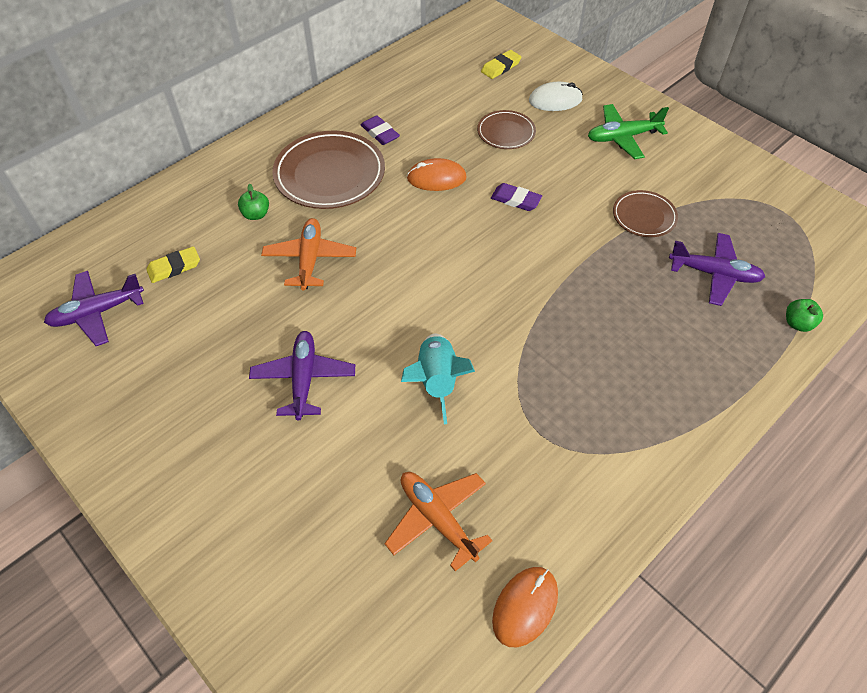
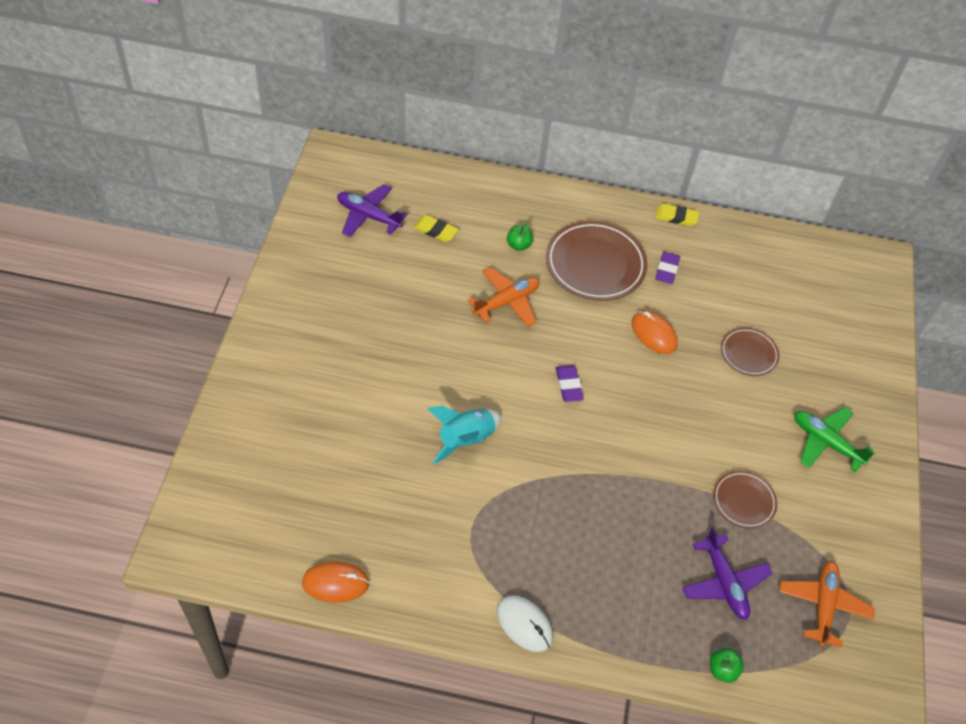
camera: 50 degrees right, 0 degrees up
purple plane [249,331,355,421] -> none
orange plane [384,472,493,571] -> orange plane moved to [779,561,875,648]
yellow eraser [481,50,521,79] -> yellow eraser moved to [655,204,699,226]
purple eraser [491,183,542,211] -> purple eraser moved to [556,365,584,402]
white mouse [529,82,583,111] -> white mouse moved to [497,595,553,652]

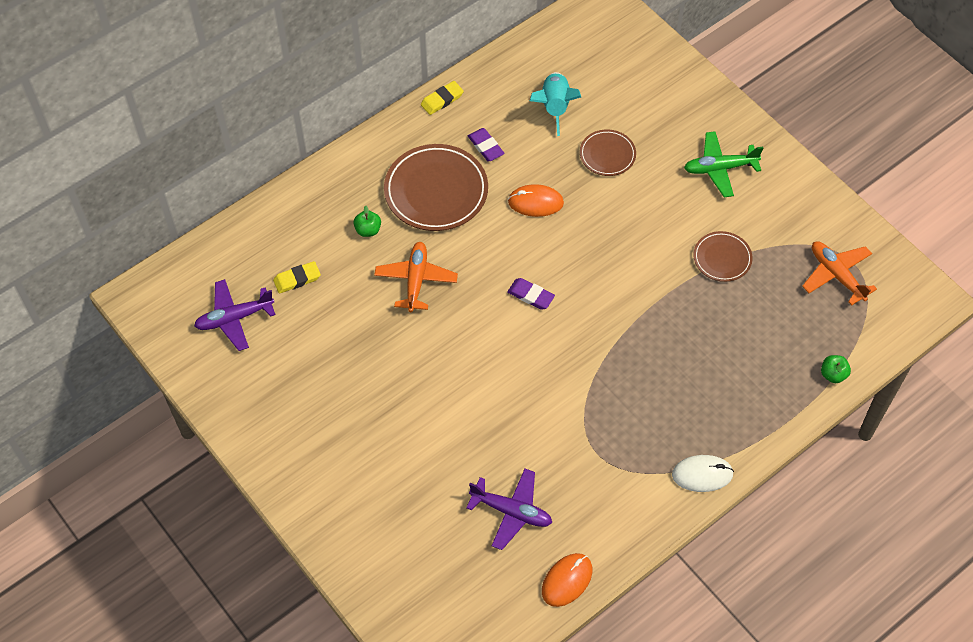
camera: 45 degrees left, 5 degrees up
turquoise rocket [427,405,501,464] -> turquoise rocket moved to [530,72,581,136]
purple plane [682,527,773,620] -> purple plane moved to [466,469,552,550]

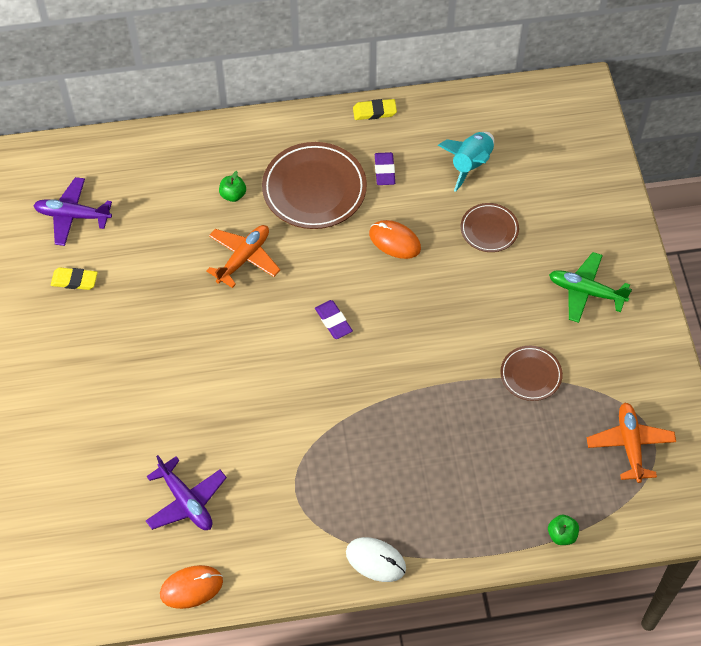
camera: 30 degrees right, 0 degrees up
yellow eraser [273,261,321,294] -> yellow eraser moved to [51,267,98,290]

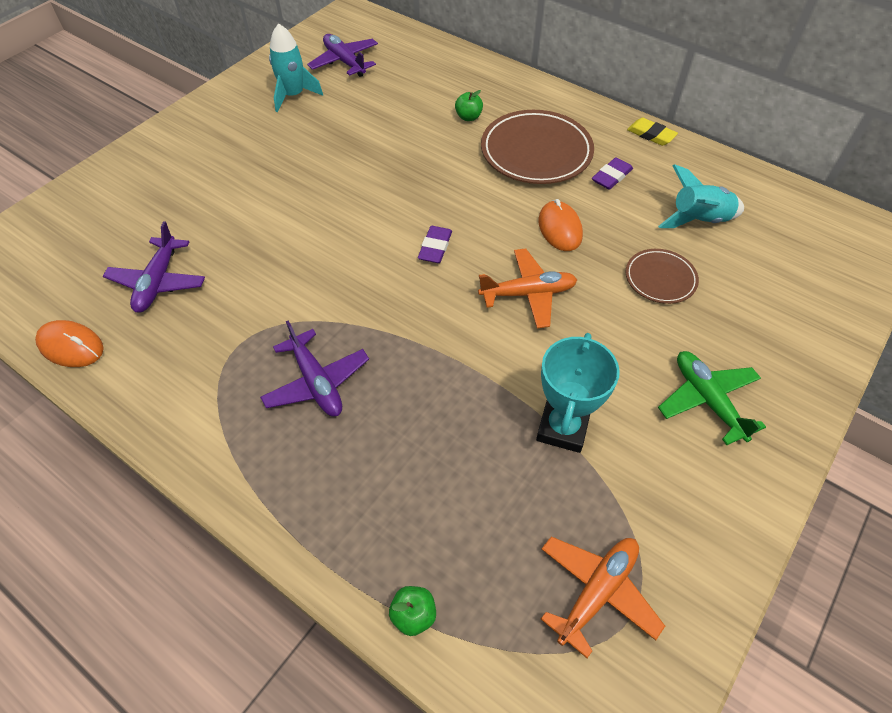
camera: 45 degrees right, 5 degrees down
yellow eraser [51,267,98,290] -> turquoise rocket [269,23,323,112]
orange plane [206,225,280,288] -> orange plane moved to [478,249,577,328]
white mouse [346,537,406,582] -> none
brown plate [500,346,563,401] -> turquoise trophy [536,333,620,453]
none -> purple plane [260,321,369,417]

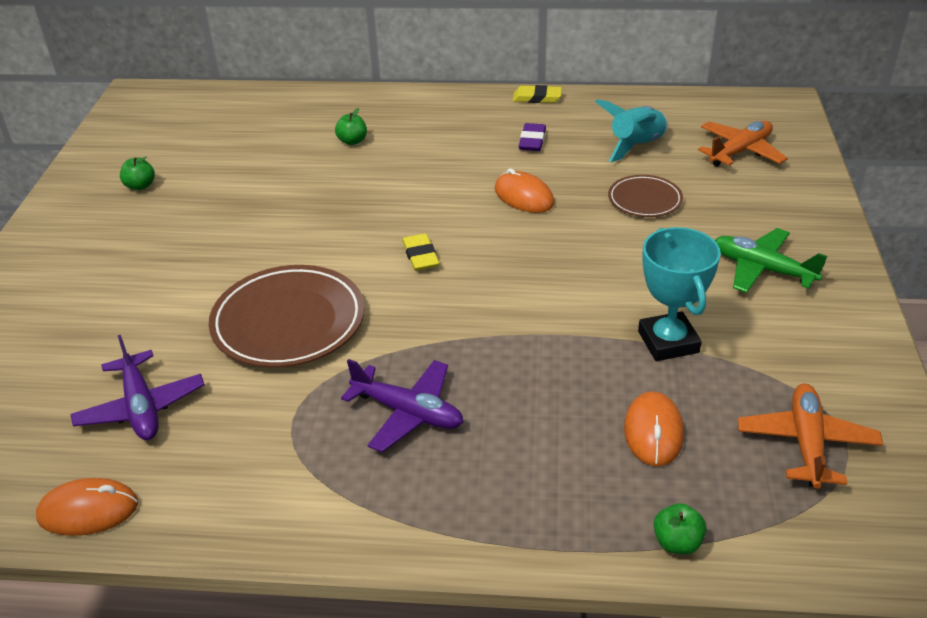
camera: 30 degrees left, 15 degrees down
turquoise rocket [269,23,323,112] -> green apple [120,157,155,190]
purple plane [307,34,378,77] -> none
purple eraser [418,226,452,263] -> yellow eraser [402,233,440,271]
orange plane [478,249,577,328] -> orange plane moved to [698,121,788,167]
brown plate [481,110,594,184] -> brown plate moved to [209,265,365,368]
none -> orange mouse [624,391,684,466]

